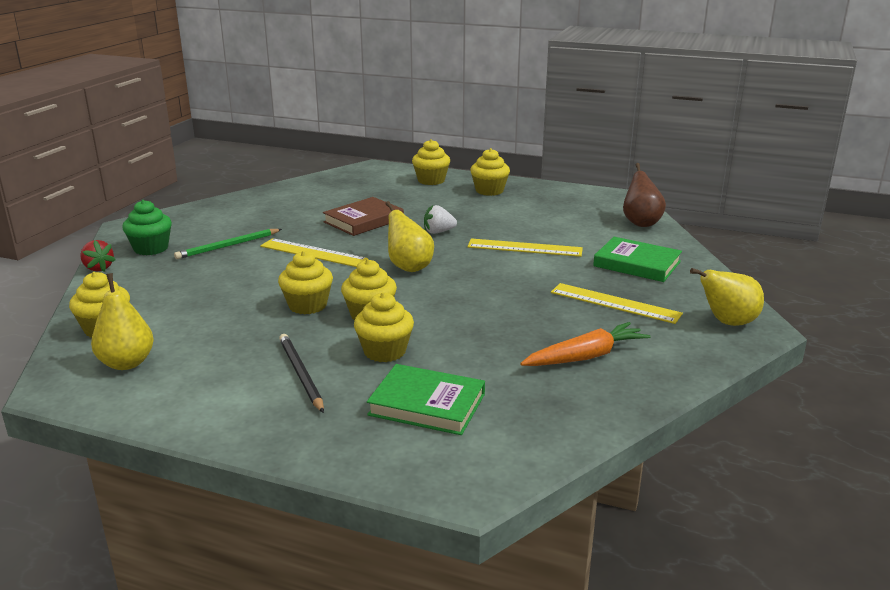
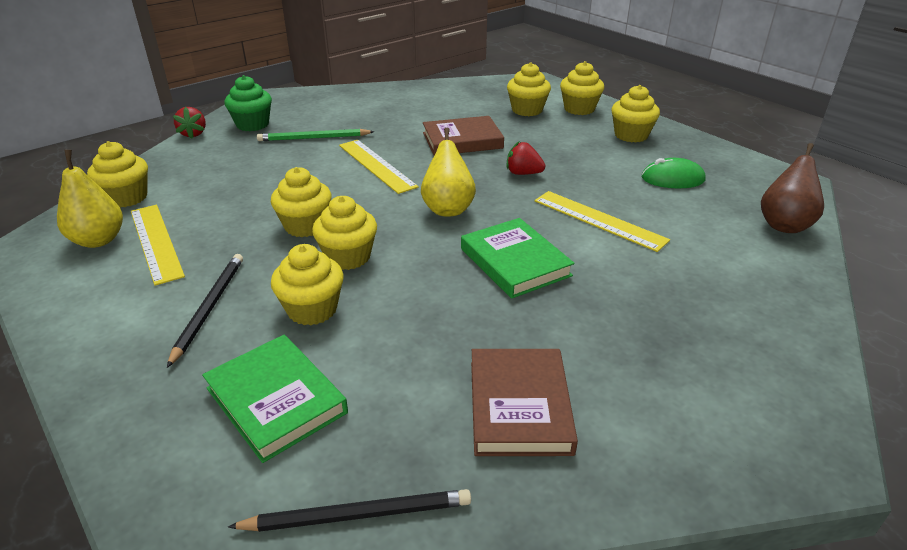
camera: 30 degrees right, 10 degrees up
white strawberry [424,205,457,234] -> red strawberry [506,141,545,175]
orange carrot [520,322,651,366] -> brown book [471,349,578,456]
yellow ruler [551,283,683,324] -> yellow ruler moved to [131,205,185,286]
green book [593,237,682,282] -> green book moved to [461,218,575,299]
yellow pear [690,268,764,326] -> none
none -> black pencil [228,489,471,532]
none -> yellow cupcake [507,62,551,116]
none -> green mouse [642,158,706,188]

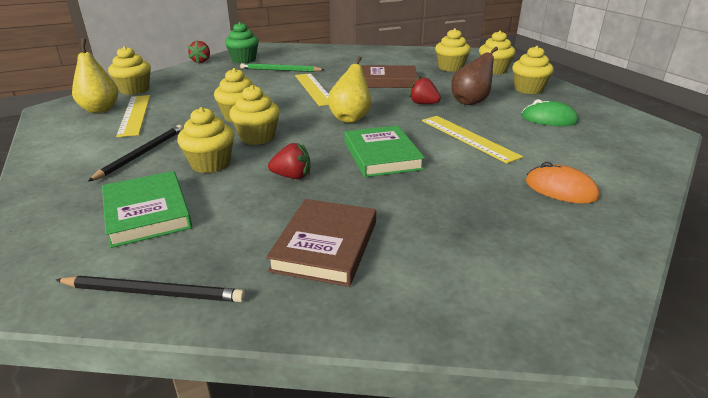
camera: 15 degrees right, 5 degrees down
brown pear [761,143,824,233] -> brown pear moved to [451,47,498,105]
none -> red strawberry [268,143,310,179]
none -> orange mouse [526,162,599,204]

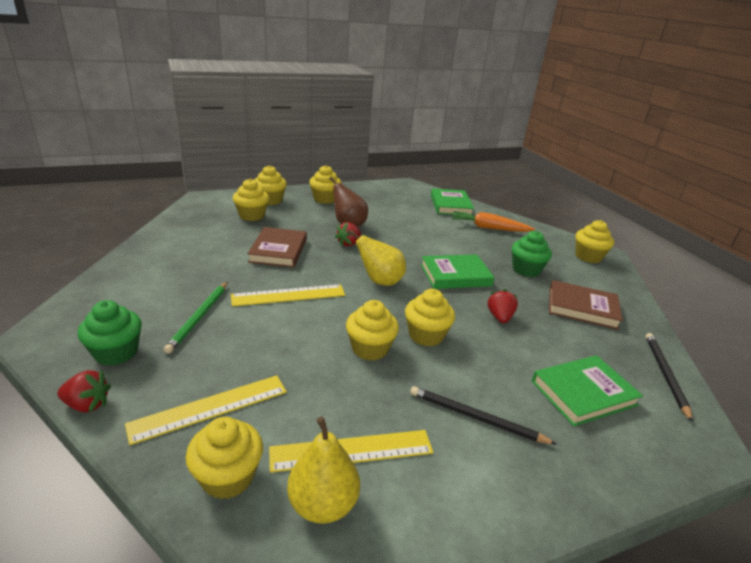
camera: 90 degrees left, 0 degrees up
yellow cupcake [177,107,234,173] -> yellow cupcake moved to [575,220,614,263]
yellow ruler [422,116,523,163] -> yellow ruler moved to [125,375,287,445]
green mouse [522,99,578,126] -> none
orange mouse [526,162,599,204] -> orange carrot [452,211,535,232]
none -> green book [431,188,474,216]
none -> green cupcake [512,231,552,277]

